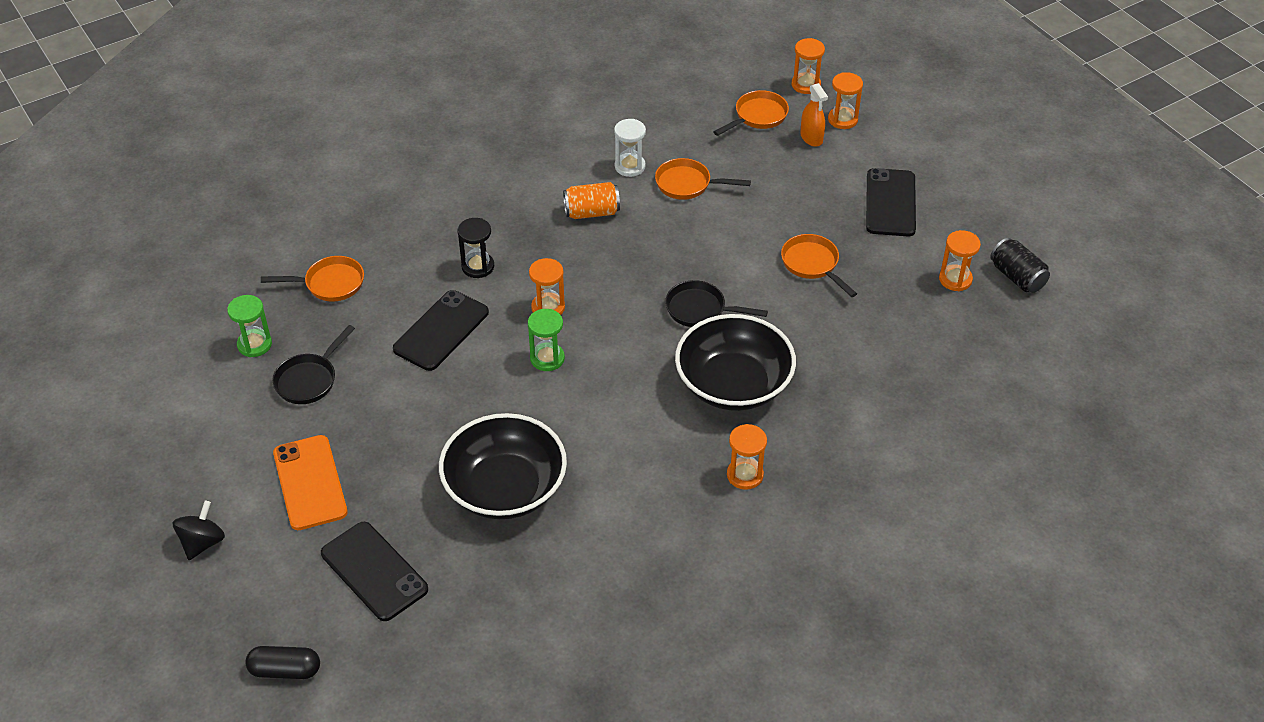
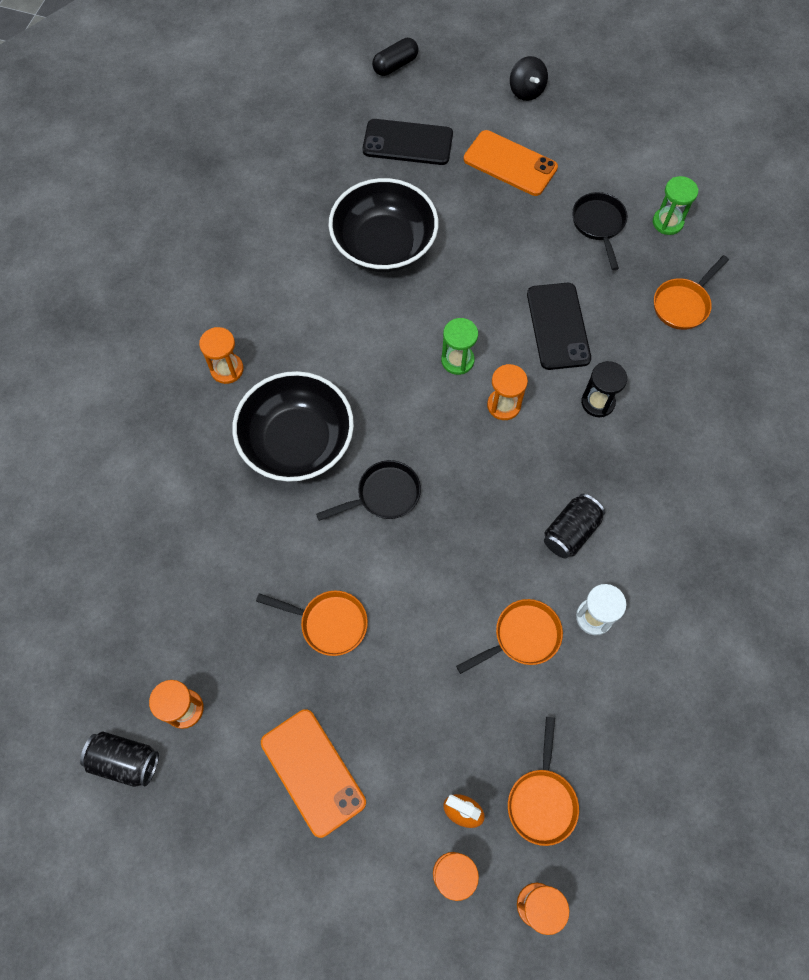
camera: 140 degrees right, 20 degrees up
orange can [563,182,620,219] -> black can [544,494,605,558]
black phone [866,168,916,236] -> orange phone [261,709,366,838]

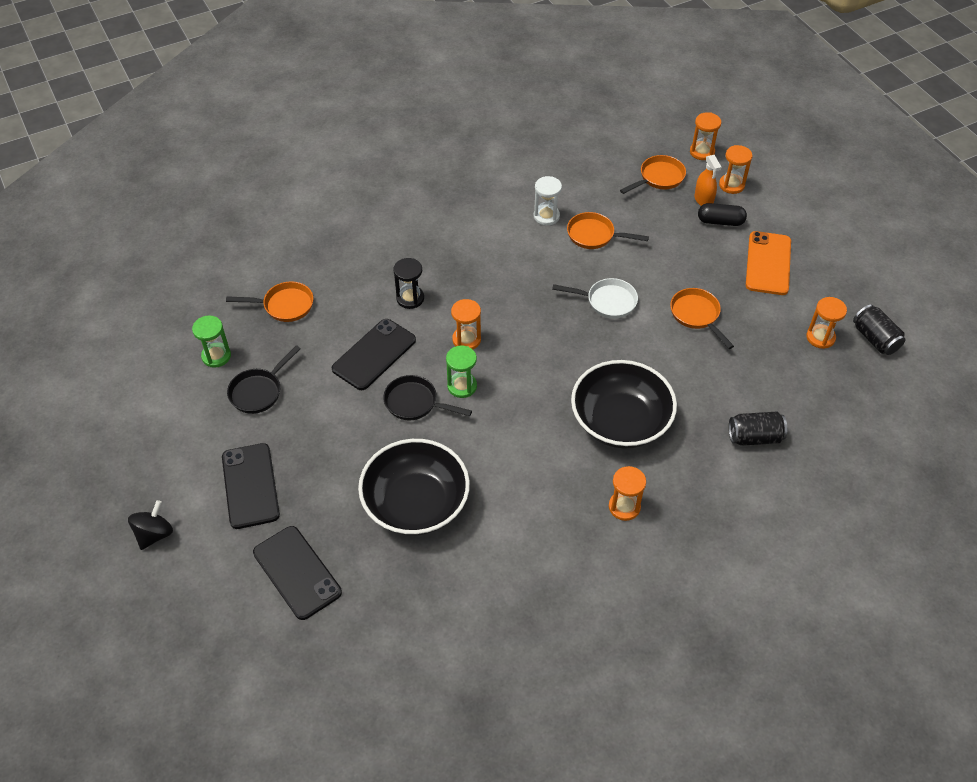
camera: 135 degrees left, 15 degrees down
black pan [316,460,421,521] -> black pan moved to [383,375,472,420]
black capsule [372,38,419,76] -> black capsule moved to [698,203,747,226]
orange phone [464,130,558,196] -> black phone [222,443,280,529]
black can [544,494,605,558] -> black can moved to [729,412,787,446]
none -> white pan [552,278,638,319]

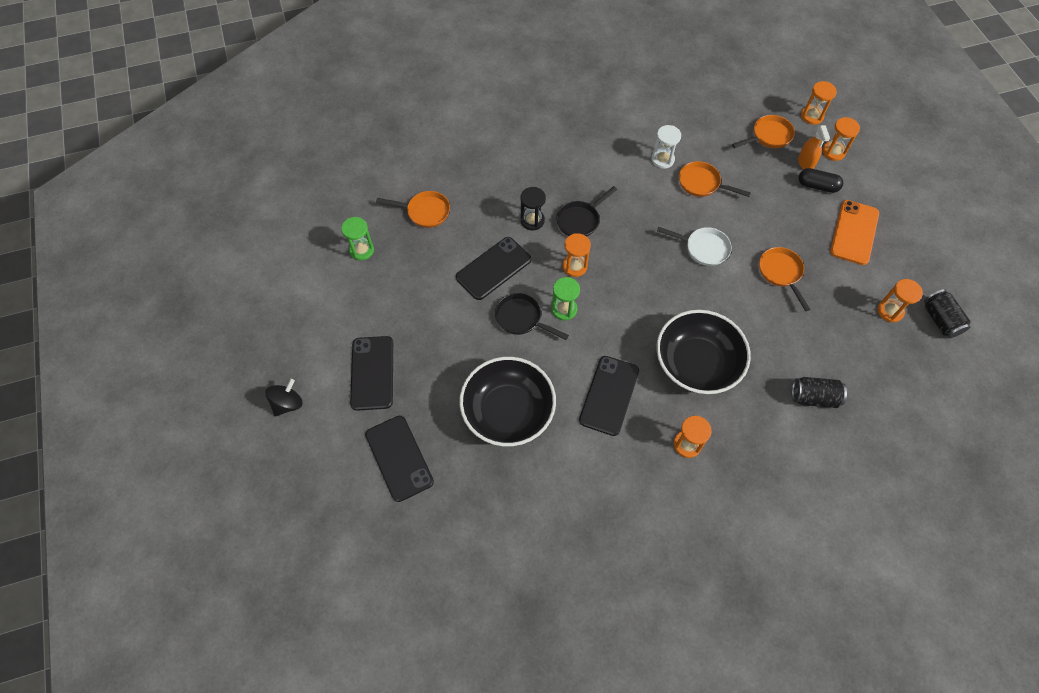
camera: 10 degrees right, 10 degrees up
black pan [227,345,301,414] -> black pan moved to [556,186,617,237]
none -> black phone [579,356,639,436]

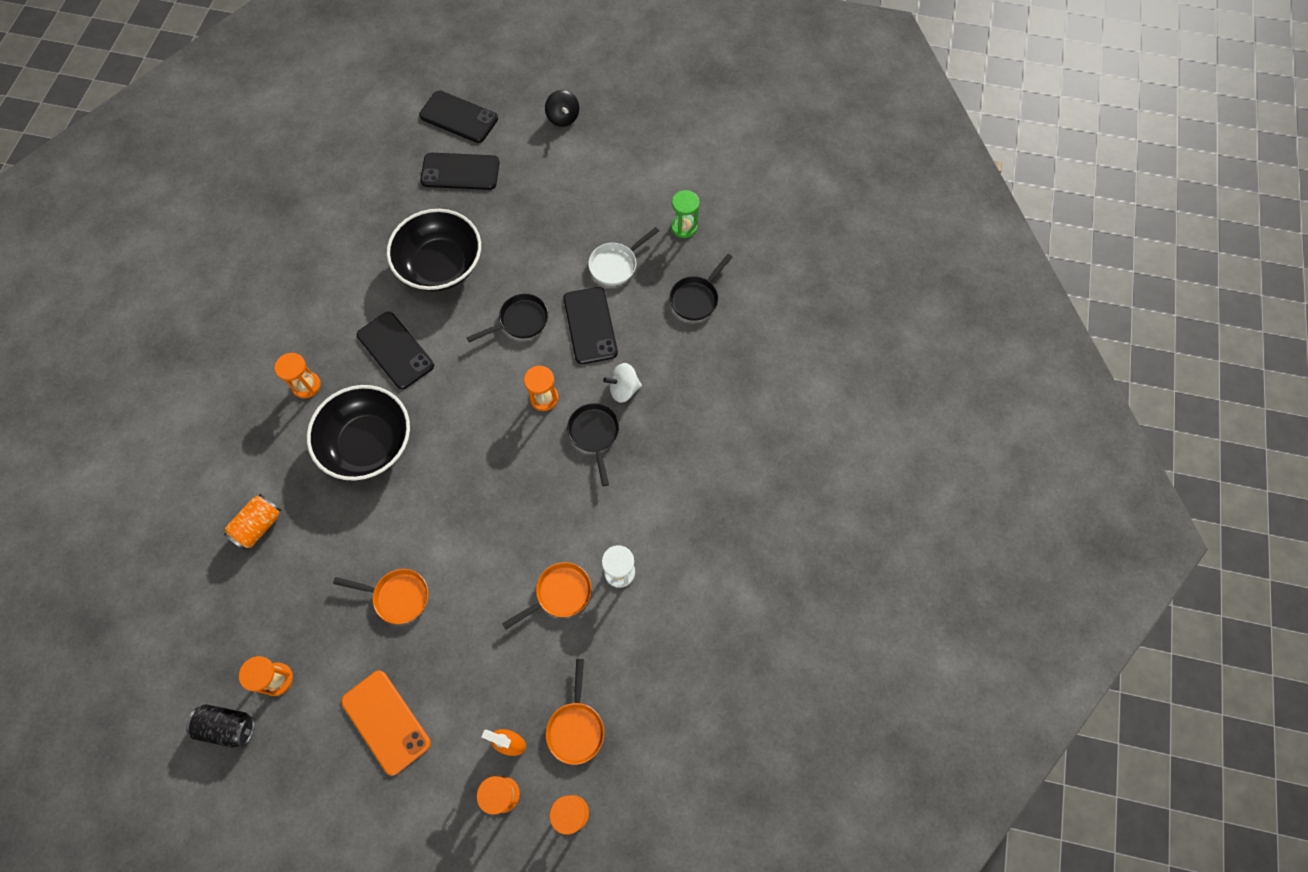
camera: 120 degrees right, 5 degrees up
black phone [350,336,393,411] -> black phone moved to [419,91,498,143]
orange pan [376,191,450,228] -> black pan [670,254,733,321]
black hourglass [520,187,546,230] -> white spinning top [603,363,642,403]
green hourglass [552,277,580,320] -> none
white pan [657,226,732,266] -> white pan moved to [588,227,659,286]
black can [792,377,847,408] -> orange can [224,494,281,550]
black capsule [798,168,843,193] -> none

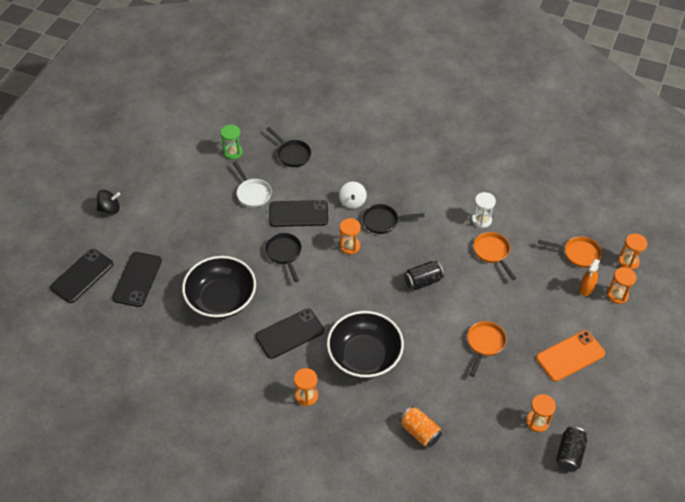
camera: 80 degrees left, 15 degrees down
none -> black can [404,261,444,290]

